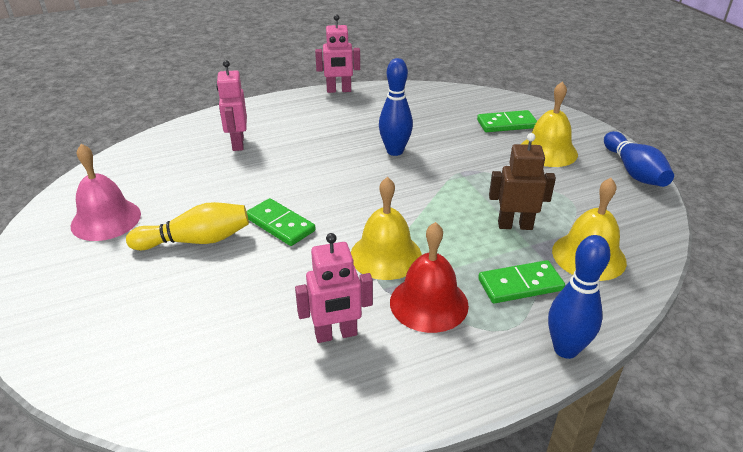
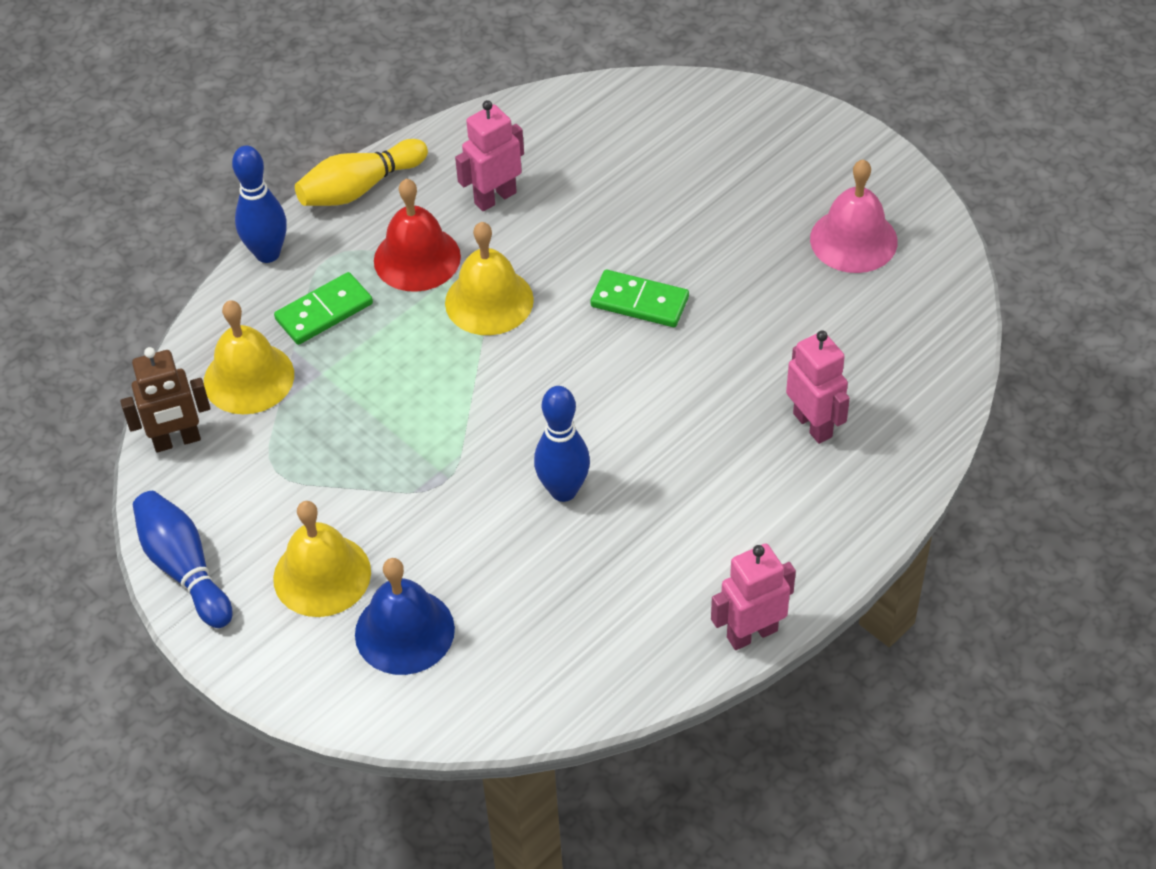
camera: 160 degrees right, 15 degrees up
yellow bowling pin [126,202,249,250] -> yellow bowling pin moved to [295,139,428,206]
green domino [477,110,537,132] -> blue bell [355,558,455,675]
brown robot [489,133,556,230] -> brown robot moved to [120,347,210,452]

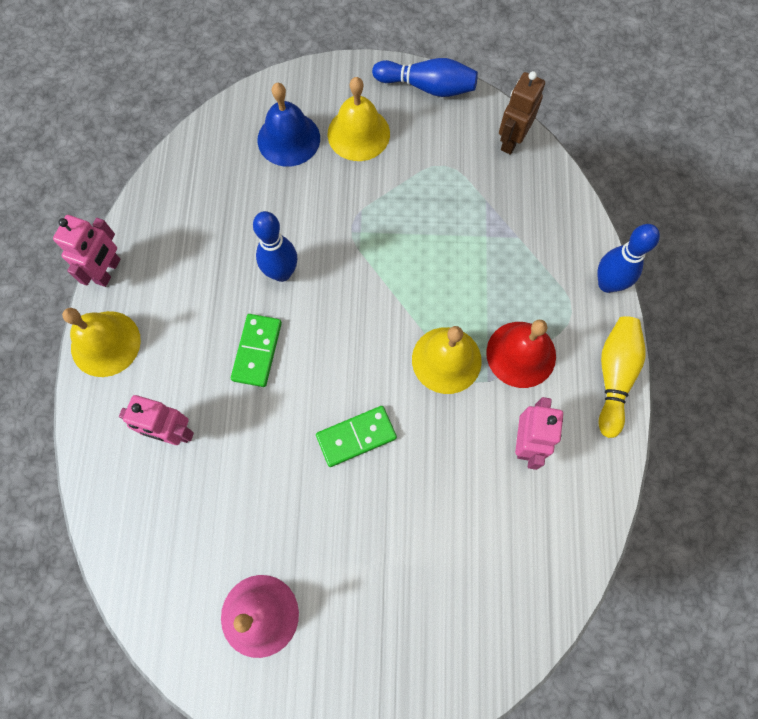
camera: 135 degrees right, 20 degrees up
yellow bell [204,300,294,414] -> yellow bell moved to [62,308,141,377]
green domino [274,272,373,345] -> green domino moved to [231,314,282,387]

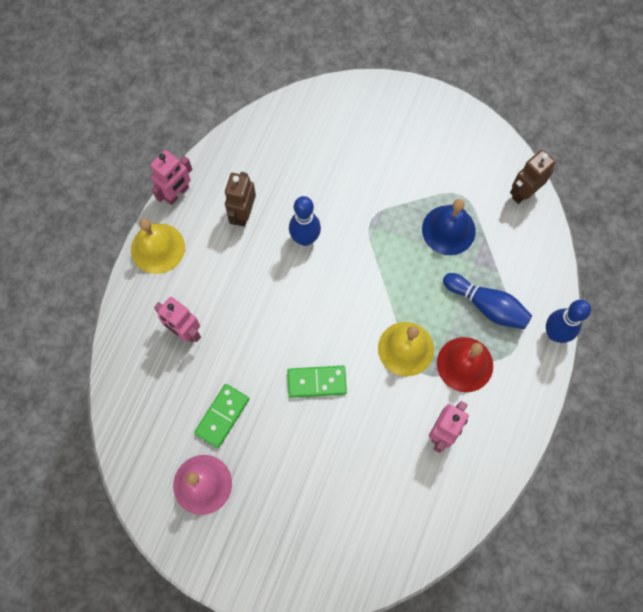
camera: 20 degrees right, 0 degrees up
green domino [231,314,282,387] -> green domino moved to [194,384,249,448]
blue bell [258,83,320,167] -> blue bell moved to [422,199,476,255]
yellow bell [327,77,390,161] -> none
blue bowling pin [372,58,478,97] -> blue bowling pin moved to [443,273,532,329]
yellow bowling pin [598,316,646,438] -> none
none -> brown robot [225,172,256,227]

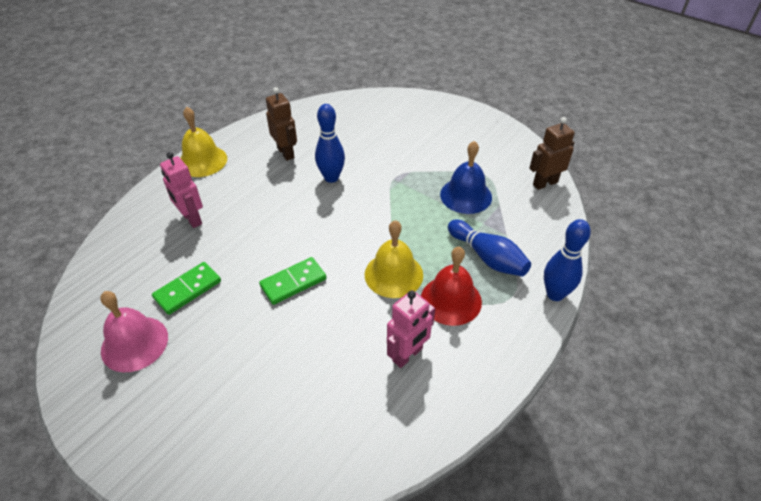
camera: 15 degrees right, 25 degrees down
pink robot [150,150,192,205] -> none
brown robot [225,172,256,227] -> brown robot turned 120 degrees clockwise [266,87,297,161]
green domino [287,366,347,398] -> green domino turned 45 degrees counterclockwise [259,257,326,305]

